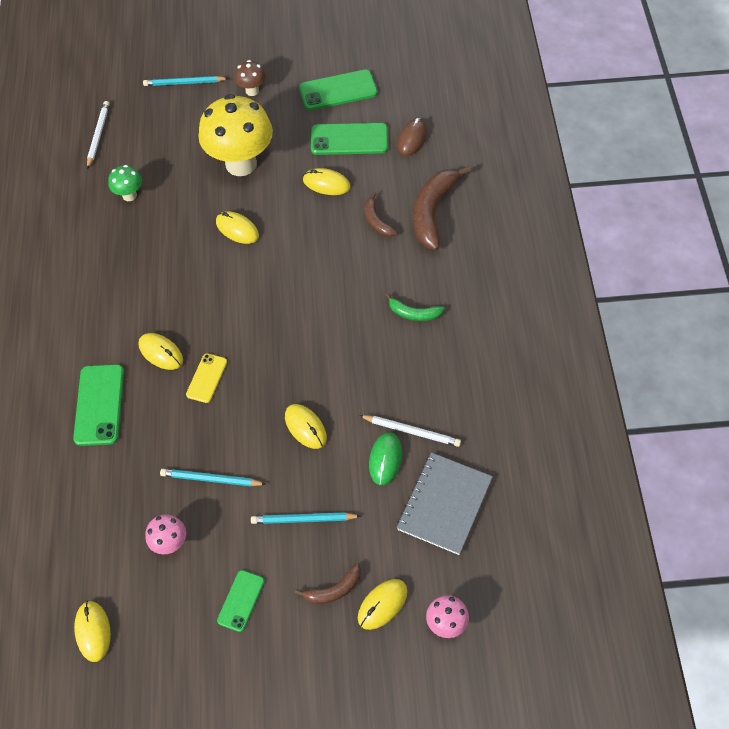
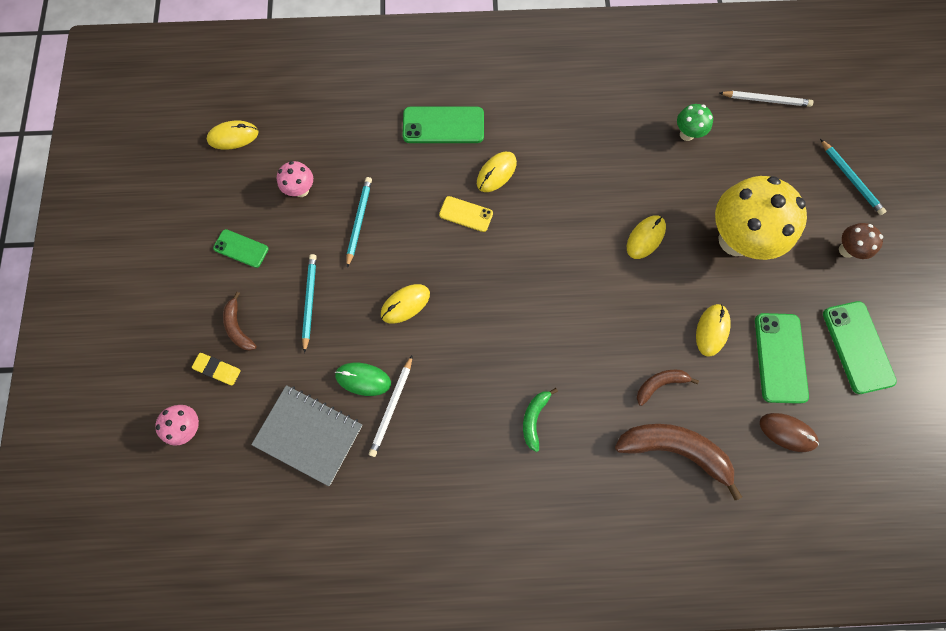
camera: 90 degrees right, 15 degrees up
turquoise pencil [143,76,229,86] -> turquoise pencil turned 150 degrees clockwise [820,139,887,215]
yellow mouse [358,579,408,630] -> yellow eraser [192,353,241,385]

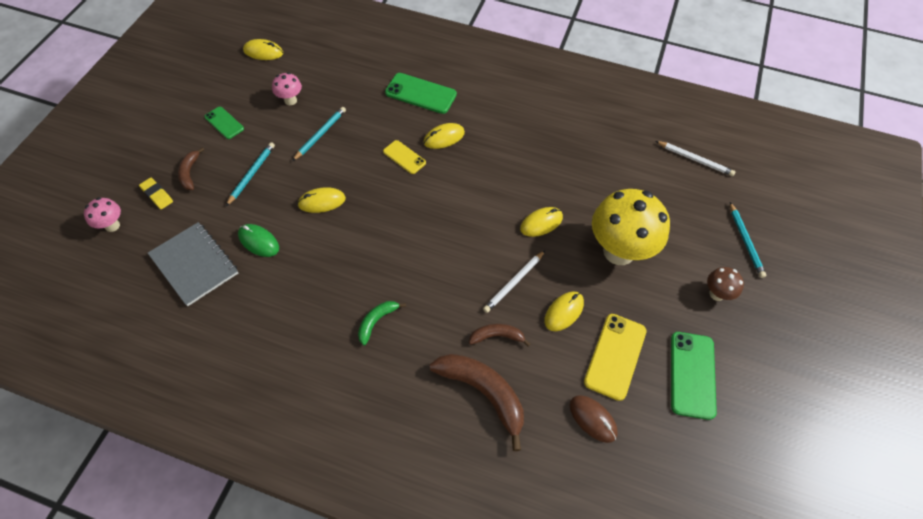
camera: 20 degrees right, 15 degrees down
white pencil [369,356,412,457] -> white pencil moved to [483,251,545,313]
green mushroom [677,104,713,141] -> none
green phone [755,313,809,404] -> yellow phone [584,314,647,401]

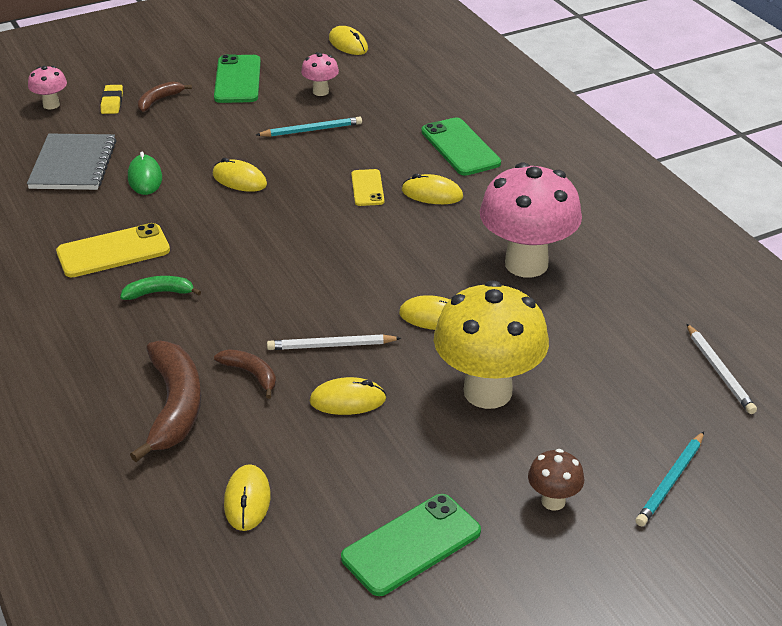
camera: 45 degrees right, 20 degrees down
green phone [204,107,244,139] -> green phone [214,54,261,103], size x1.66
turquoise pencil [226,142,275,206] -> none
brown mouse [570,395,618,443] -> yellow mouse [224,464,270,531]
yellow phone [584,314,647,401] -> yellow phone moved to [56,223,170,277]
none -> pink mushroom [480,162,582,277]

